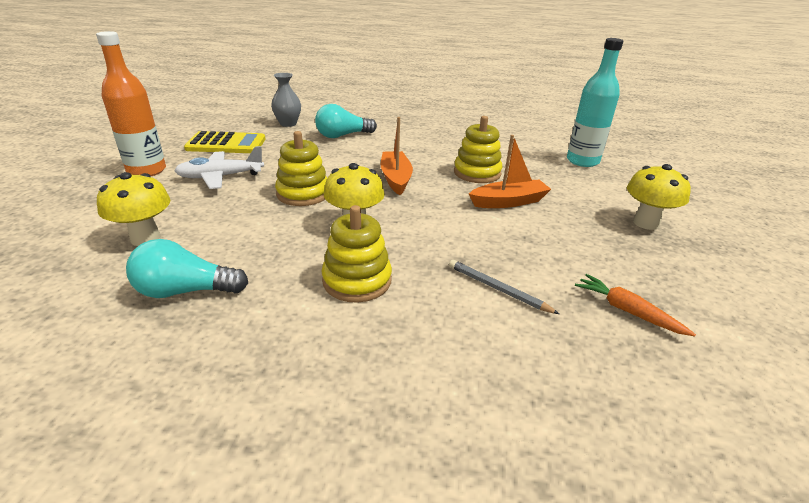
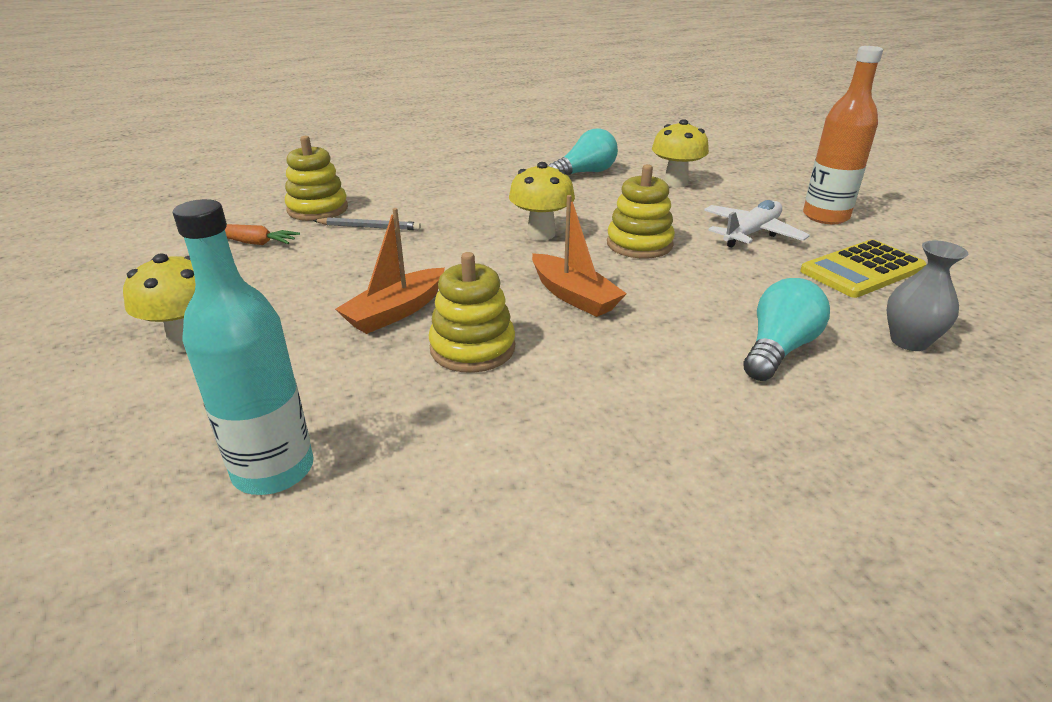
camera: 150 degrees right, 0 degrees up
yellow stacking toy [322,205,392,303] -> yellow stacking toy moved to [285,136,348,221]

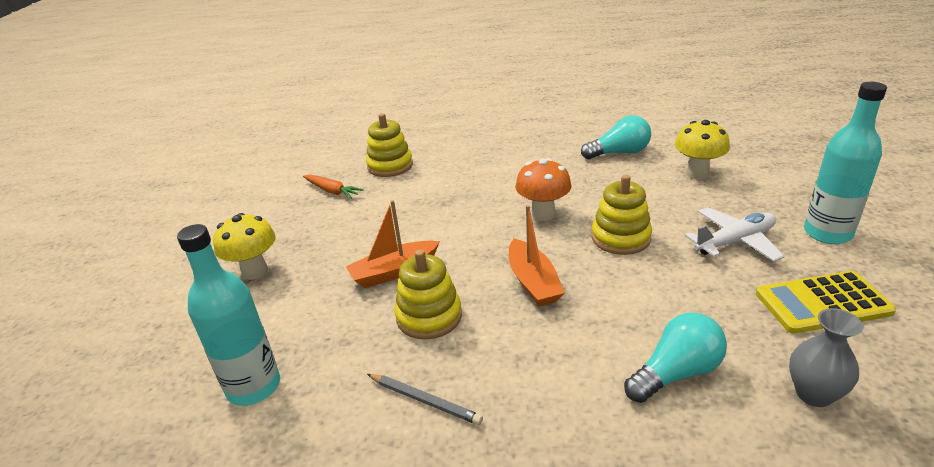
camera: 25 degrees right, 0 degrees up
grey pencil [313,217,421,230] -> grey pencil moved to [367,374,483,425]
yellow mushroom [509,162,575,240] -> orange mushroom [515,158,571,221]
orange bottle [803,46,883,224] -> turquoise bottle [804,82,887,244]

